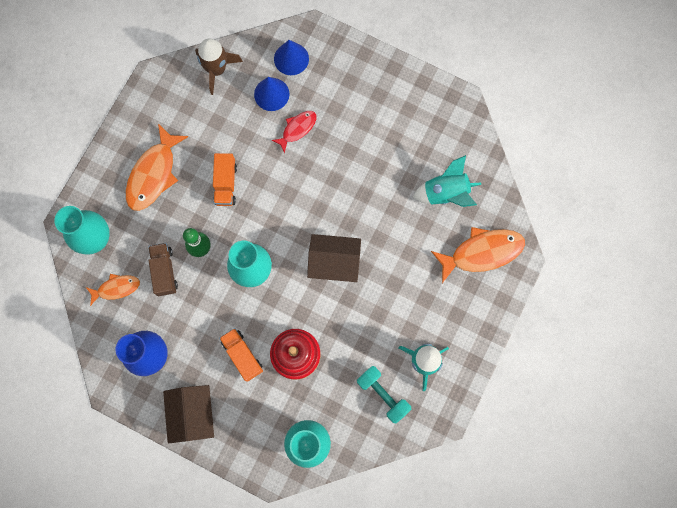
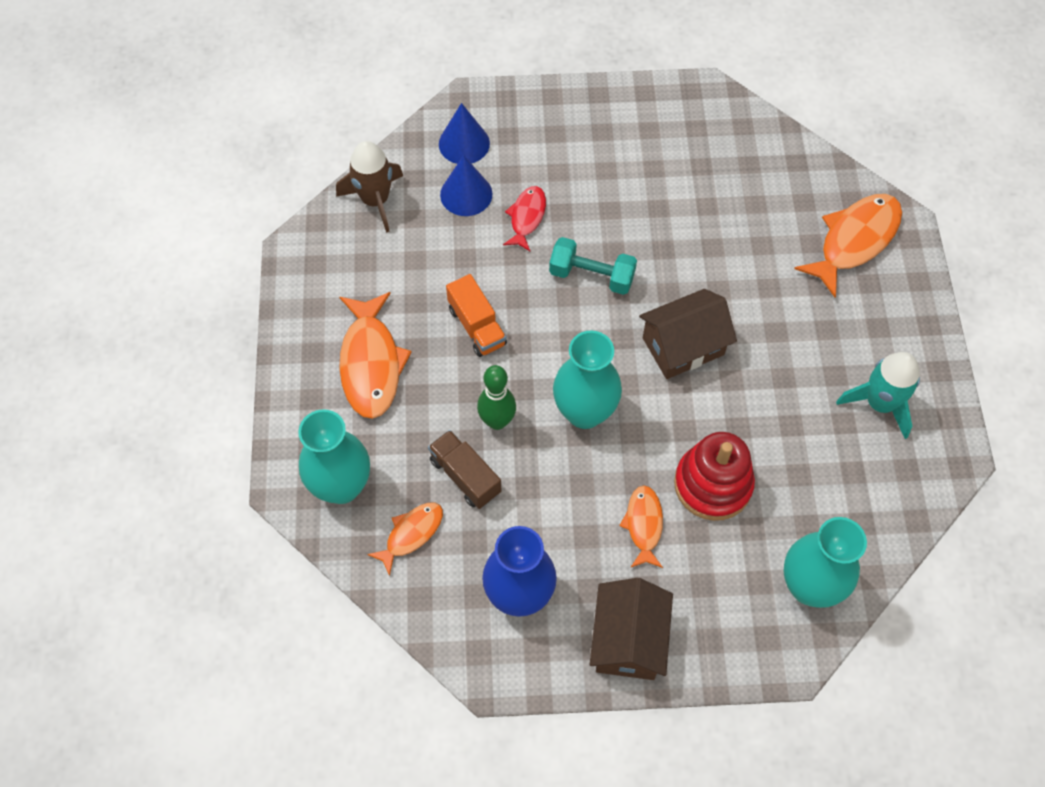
camera: 30 degrees left, 15 degrees down
brown house [163,385,214,443] -> brown house turned 45 degrees clockwise [590,578,673,680]
orange truck [219,328,263,382] -> orange fish [619,485,663,568]
turquoise dumbbell [357,366,411,424] -> turquoise dumbbell moved to [549,237,637,295]
turquoise rocket [413,155,481,207] -> none

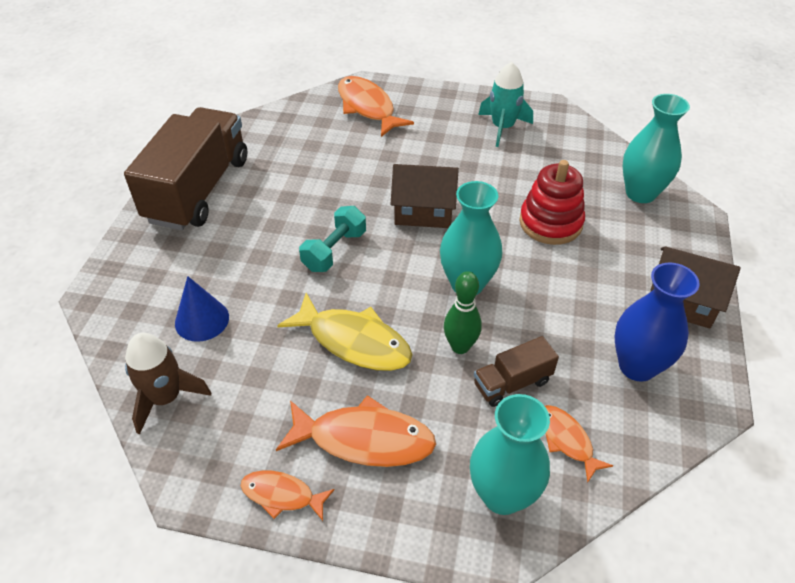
camera: 75 degrees left, 15 degrees down
blue cone [439,103,490,164] -> none
orange truck [446,274,507,357] -> yellow fish [277,293,413,371]
red fish [503,186,546,251] -> none
orange fish [619,485,663,568] -> orange fish moved to [241,470,335,521]
brown house [639,289,737,379] -> brown house turned 75 degrees counterclockwise [391,164,459,228]
none -> brown truck [124,107,247,230]

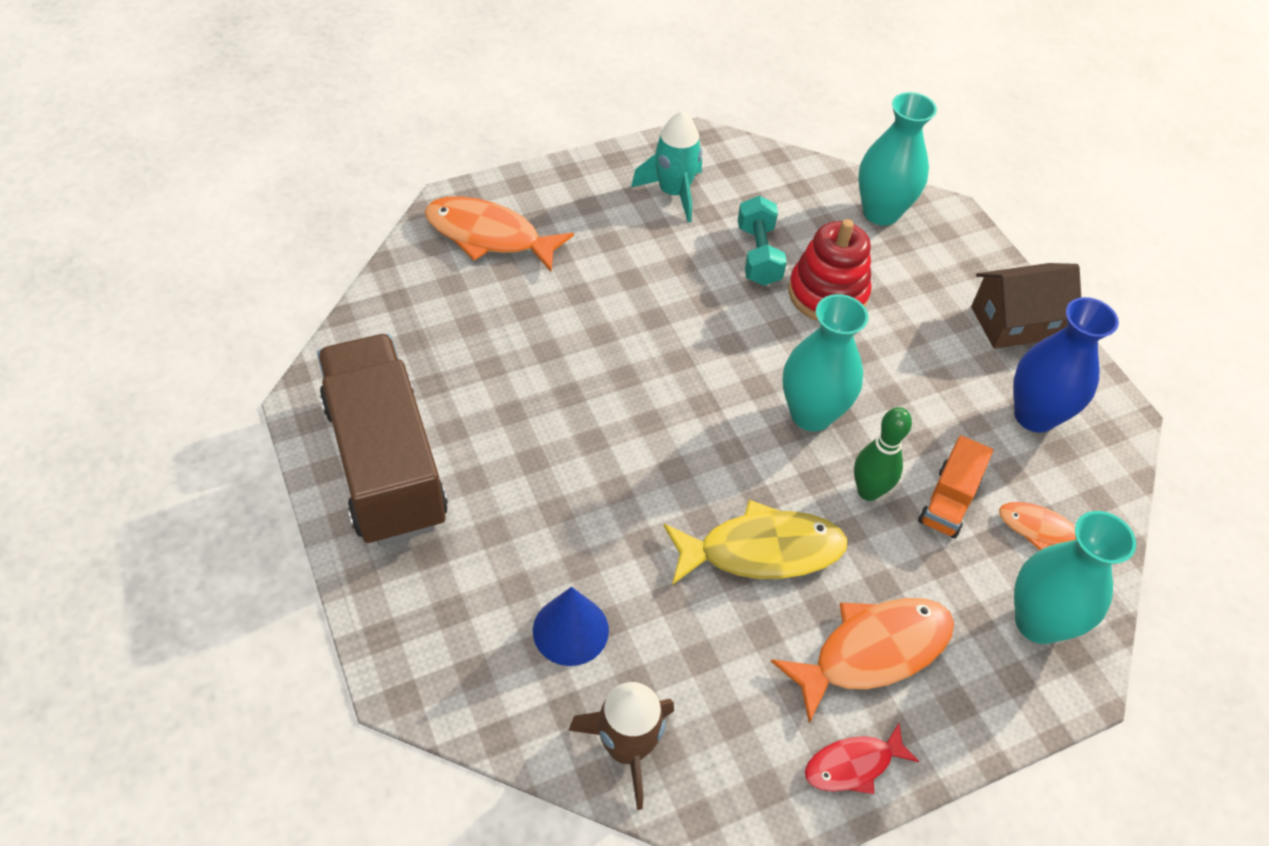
camera: 40 degrees left, 5 degrees up
orange fish [241,470,335,521] -> red fish [805,723,919,794]
turquoise dumbbell [299,206,366,272] -> turquoise dumbbell moved to [738,196,787,286]
brown house [391,164,459,228] -> none
brown truck [474,336,559,407] -> orange truck [918,435,993,538]

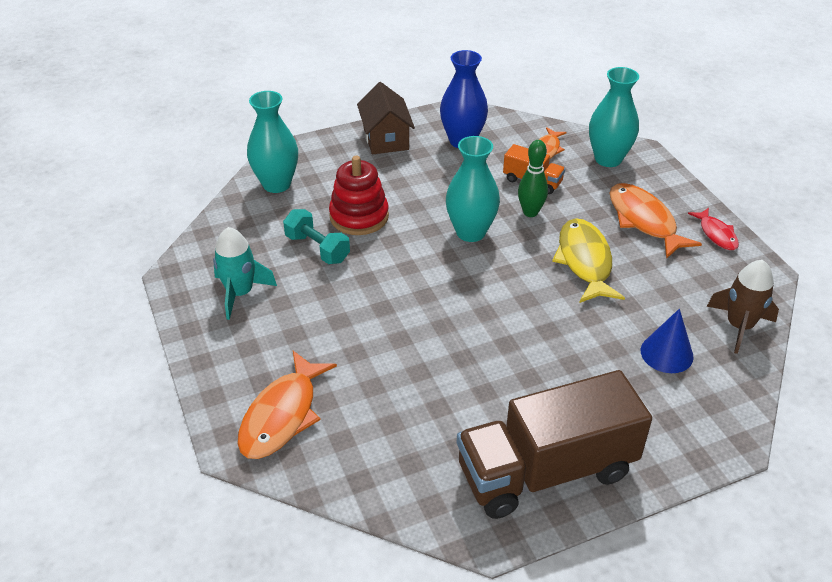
camera: 85 degrees left, 10 degrees down
turquoise dumbbell [738,196,787,286] -> turquoise dumbbell turned 45 degrees clockwise [283,209,350,264]

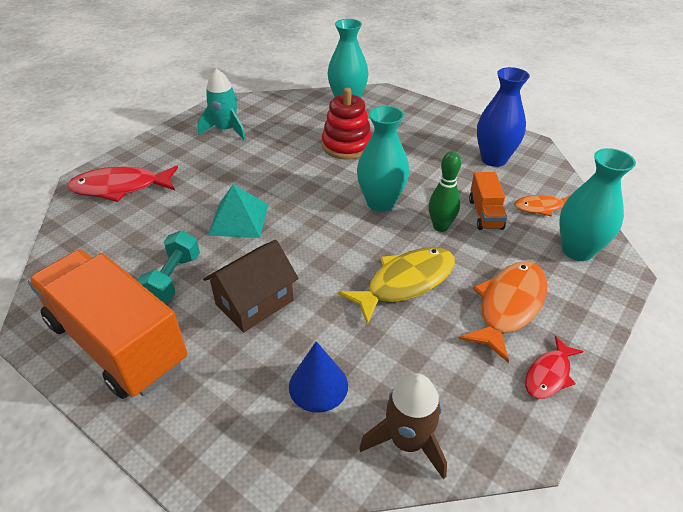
camera: 60 degrees right, 0 degrees up
orange fish [238,351,337,459] -> red fish [67,166,178,202]
turquoise dumbbell [283,209,350,264] -> turquoise dumbbell moved to [137,231,200,303]
brown house [357,82,415,154] -> brown house moved to [203,240,299,333]
brown truck [457,370,652,519] -> orange truck [28,250,188,399]
none -> turquoise pyramid [208,184,269,238]

